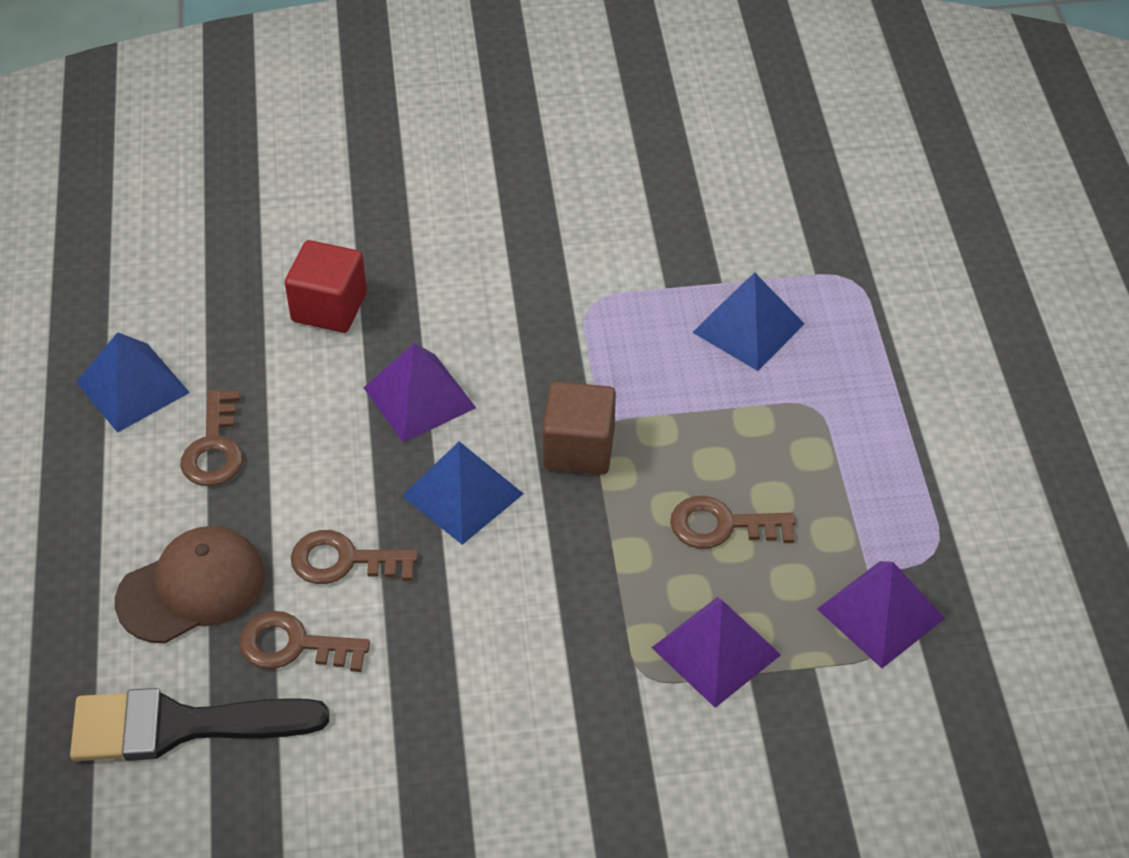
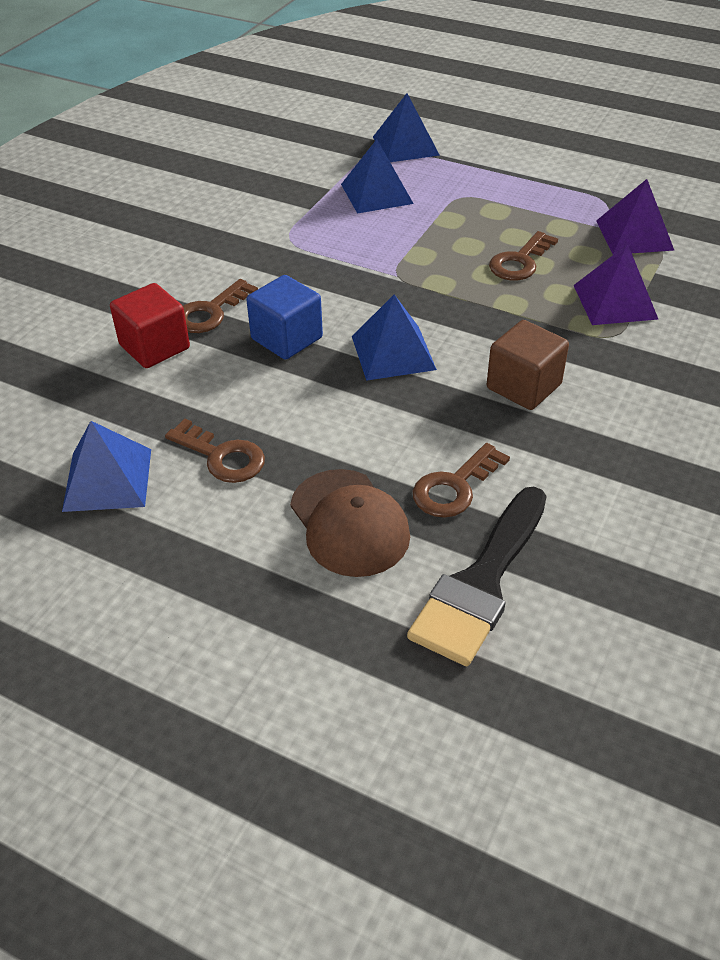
camera: 55 degrees left, 5 degrees down
brown cap [115,526,265,643] -> brown cap turned 150 degrees clockwise [290,469,410,577]
brown key [291,530,418,584] -> brown key moved to [183,279,258,333]
purple pyramid [364,343,476,443] -> blue cube [246,275,323,360]
brown cube [543,382,616,475] -> brown cube moved to [487,320,569,410]
none -> blue pyramid [373,93,440,162]

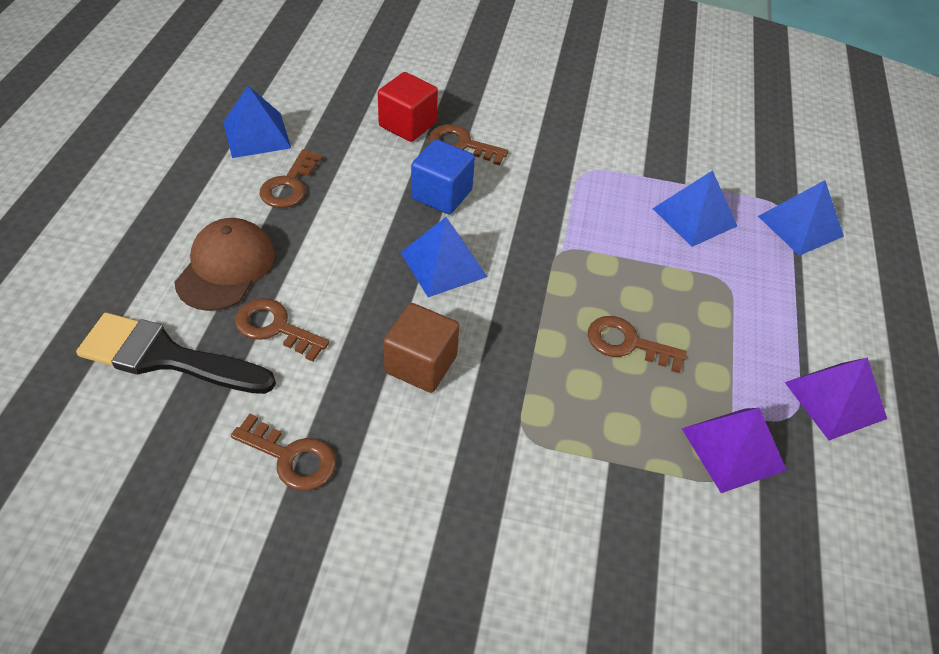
camera: 70 degrees right, 5 degrees up
brown cap [290,469,410,577] -> brown cap turned 150 degrees clockwise [174,218,275,311]
purple pyramid [574,244,658,325] -> purple pyramid moved to [785,358,887,440]
none -> brown key [231,414,336,491]

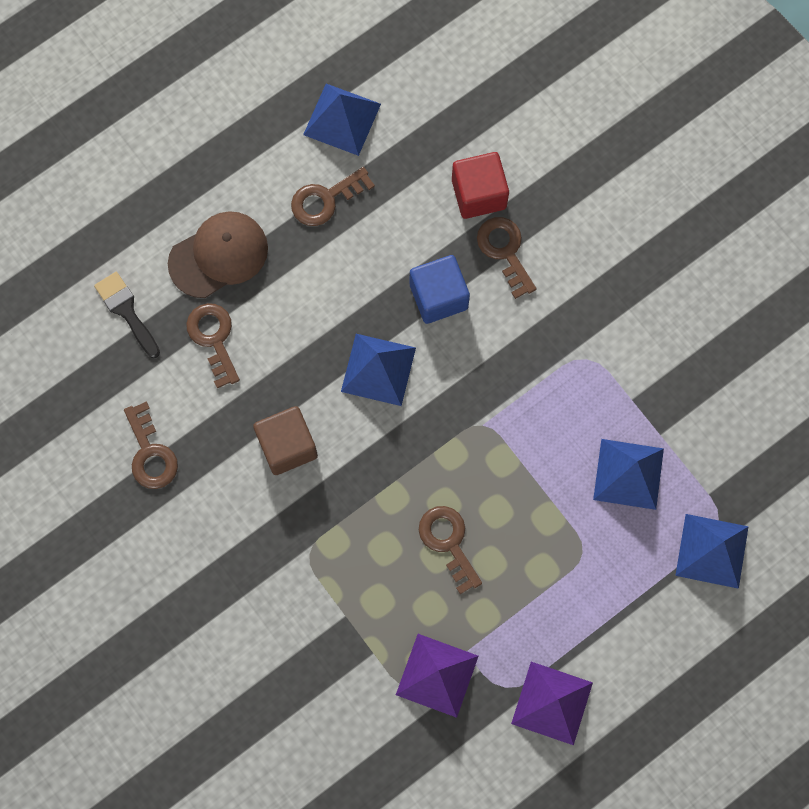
camera: 45 degrees right, 25 degrees up
black brush [76,313,276,394] -> black brush [94,272,160,358], size x0.59

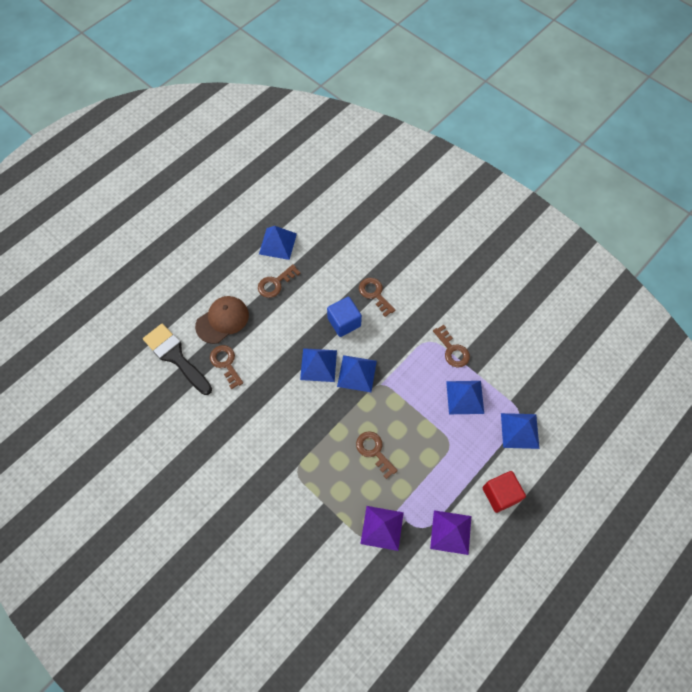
camera: 10 degrees left, 10 degrees down
black brush [94,272,160,358] -> black brush [143,324,212,395], size x1.69
brown key [124,401,178,489] -> brown key moved to [433,325,470,368]
brown cube [253,406,318,475] -> none
red cube [452,152,509,219] -> red cube moved to [482,471,526,513]
none -> blue pyramid [337,355,377,392]

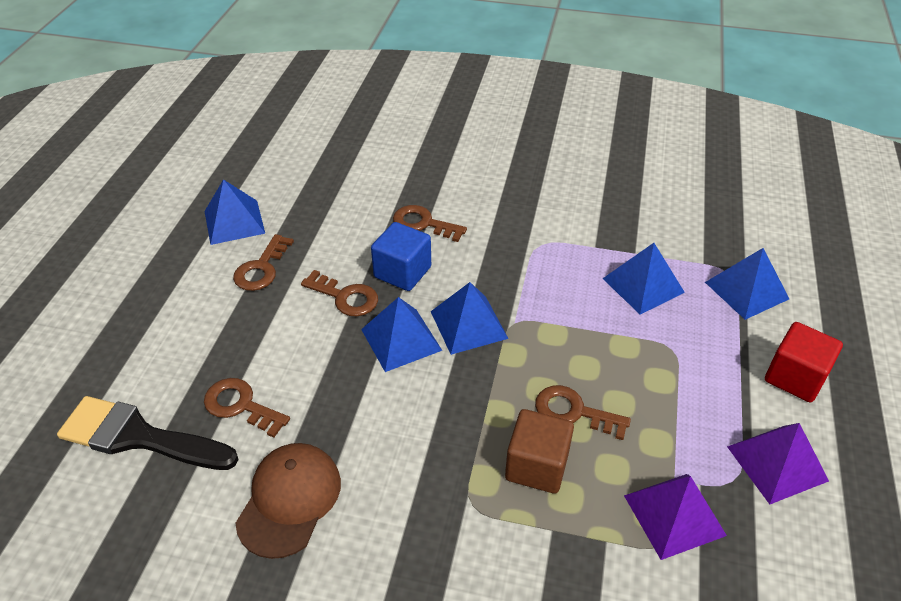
camera: 30 degrees left, 20 degrees down
brown cap [195,296,249,344] -> brown cap moved to [235,443,341,559]
brown key [433,325,470,368] -> brown key moved to [301,270,378,316]
none -> brown cube [505,409,574,494]

